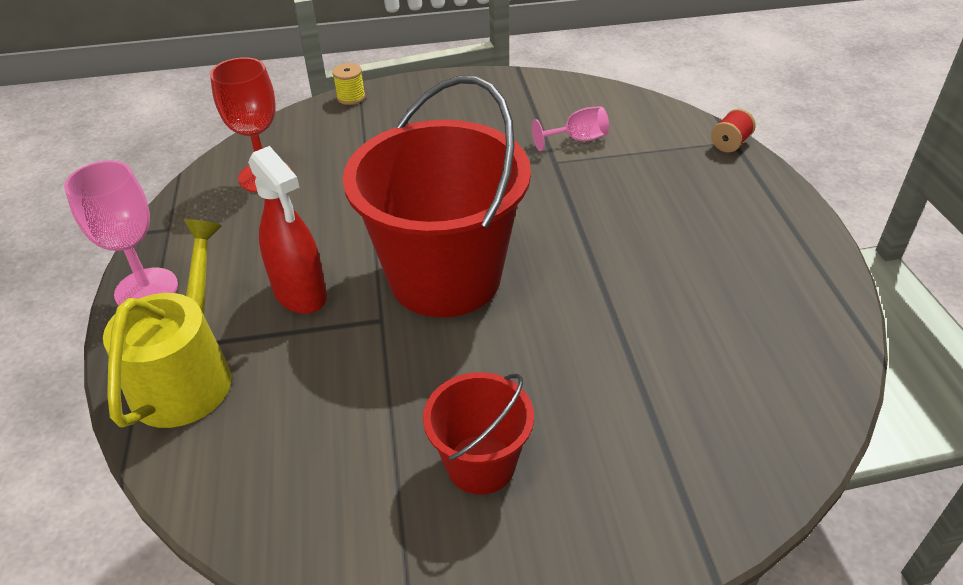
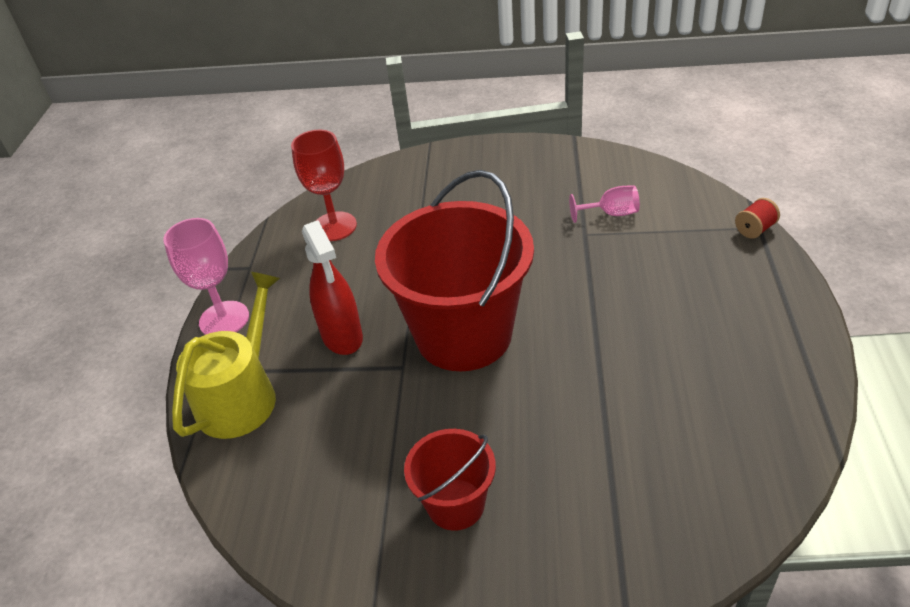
camera: 15 degrees right, 0 degrees up
yellow spool [332,63,365,105] -> none

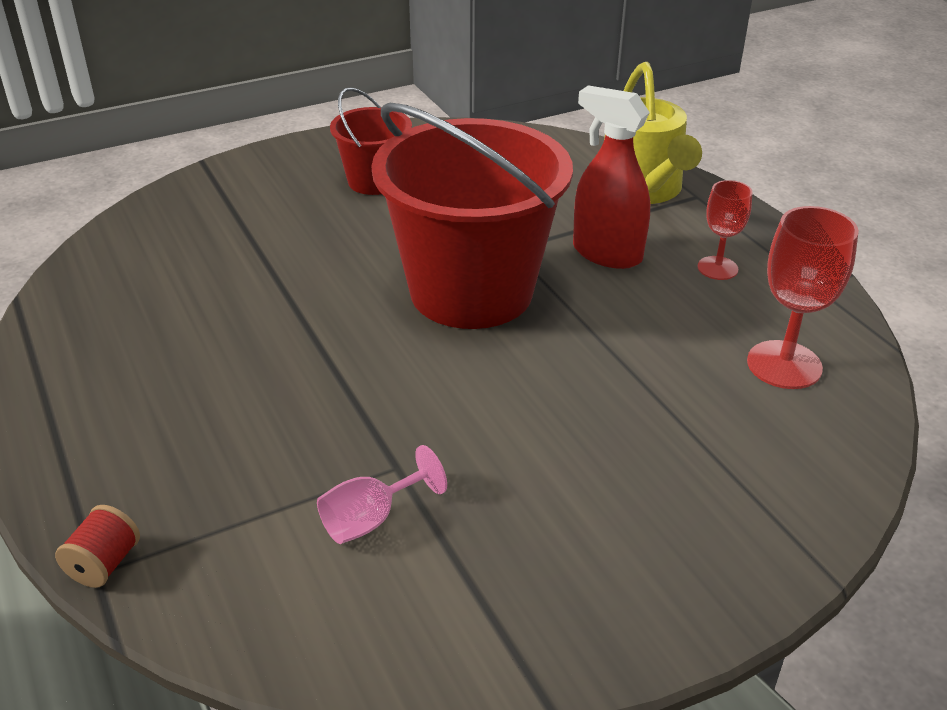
camera: 145 degrees right, 5 degrees down
pink goblet [163,218,249,335] -> none
none -> red goblet [697,180,752,280]

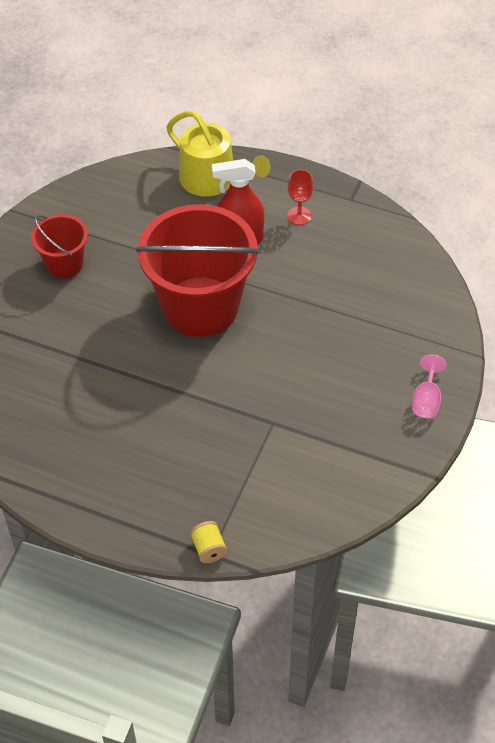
camera: 40 degrees left, 15 degrees up
red spool [55,505,140,588] -> yellow spool [190,521,228,563]
pink goblet [317,445,447,544] -> pink goblet moved to [412,354,447,418]
red goblet [747,206,859,389] -> none

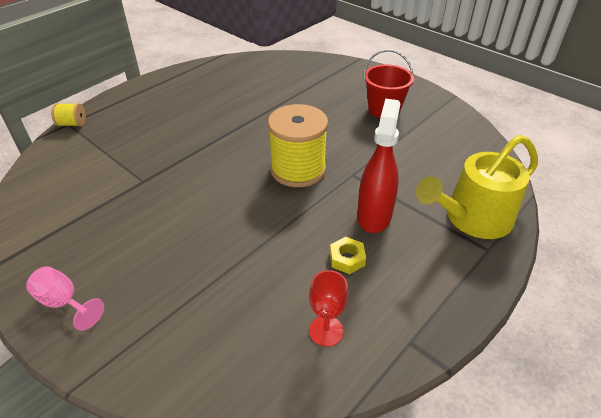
camera: 110 degrees right, 10 degrees down
red bucket [136,204,260,337] -> yellow spool [268,104,328,187]
red goblet [287,169,313,225] -> red goblet moved to [309,270,348,347]
none -> yellow nut [330,237,366,274]

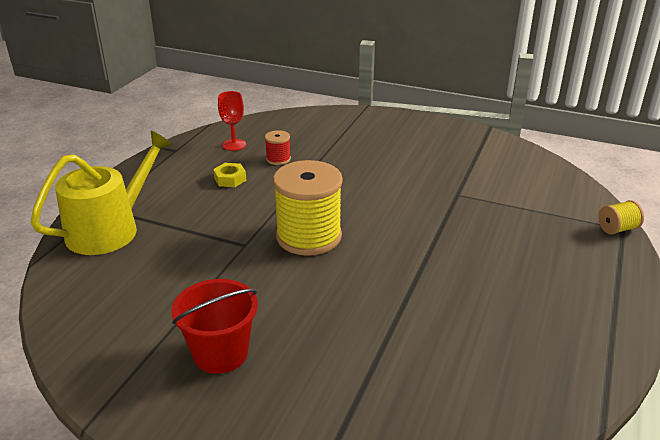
camera: 160 degrees right, 10 degrees down
pink goblet [26,266,104,331] -> none
red spray bottle [357,99,401,233] -> none
none -> red spool [265,130,291,165]

